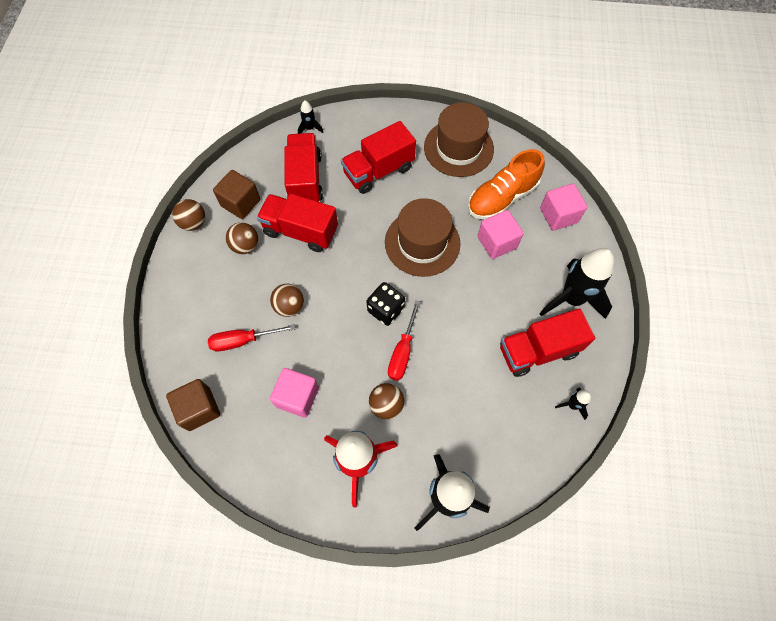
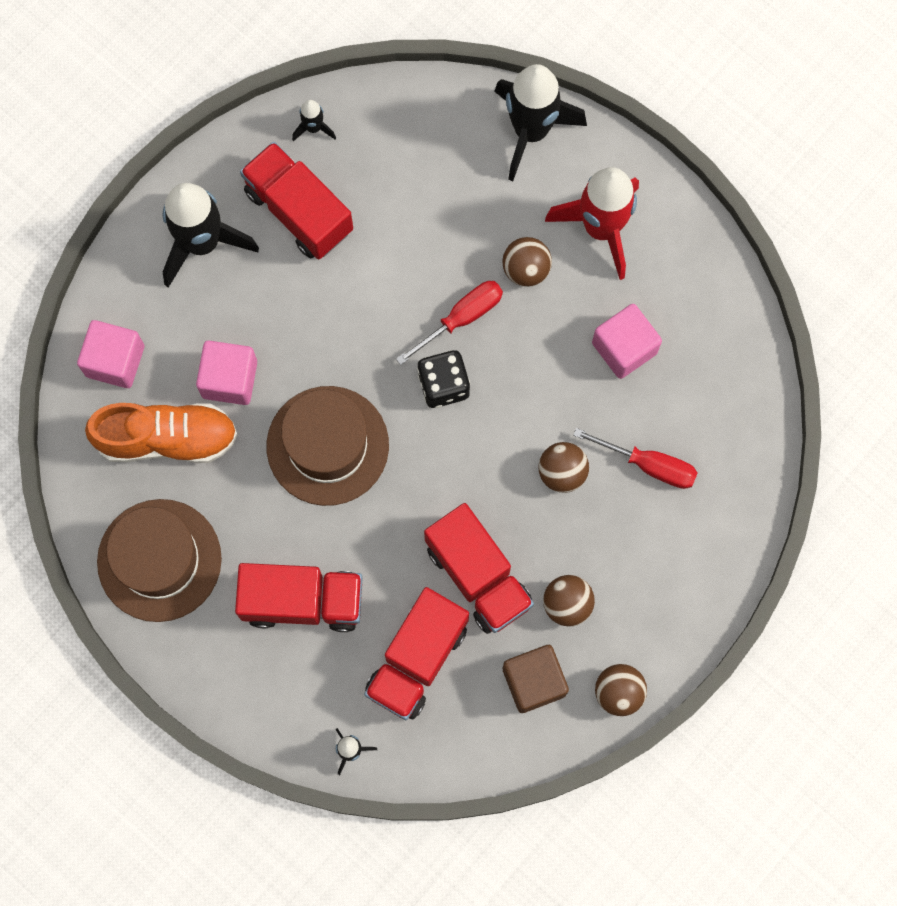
camera: 145 degrees left, 10 degrees up
brown cube [166,379,220,431] -> none
red truck [500,308,595,377] -> red truck turned 150 degrees counterclockwise [240,142,353,259]

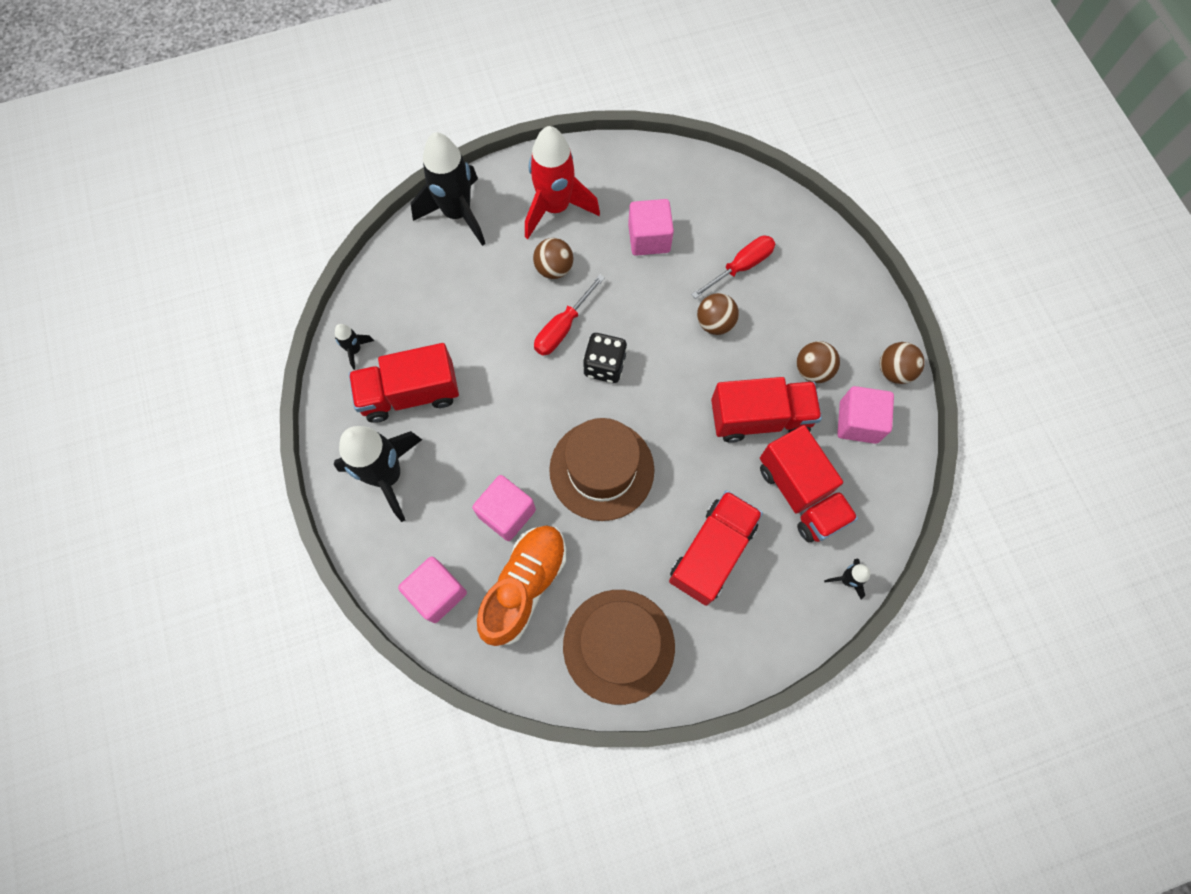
camera: 60 degrees left, 5 degrees down
red screwdriver [396,281,503,365] -> red screwdriver turned 135 degrees counterclockwise [534,274,605,356]
brown cube [503,645,569,713] -> pink cube [837,386,894,444]

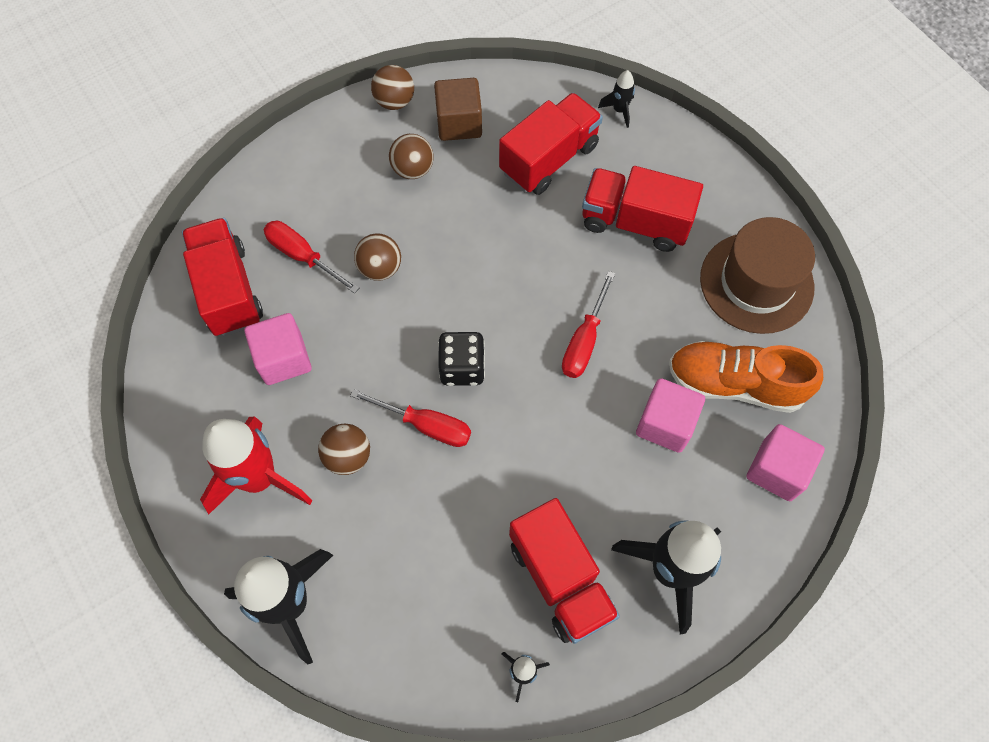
camera: 105 degrees left, 5 degrees down
brown hat [549,418,654,521] -> red screwdriver [562,271,615,378]
red truck [711,377,822,443] -> red truck moved to [182,218,263,336]
pink cube [837,386,894,444] -> brown cube [434,78,482,141]

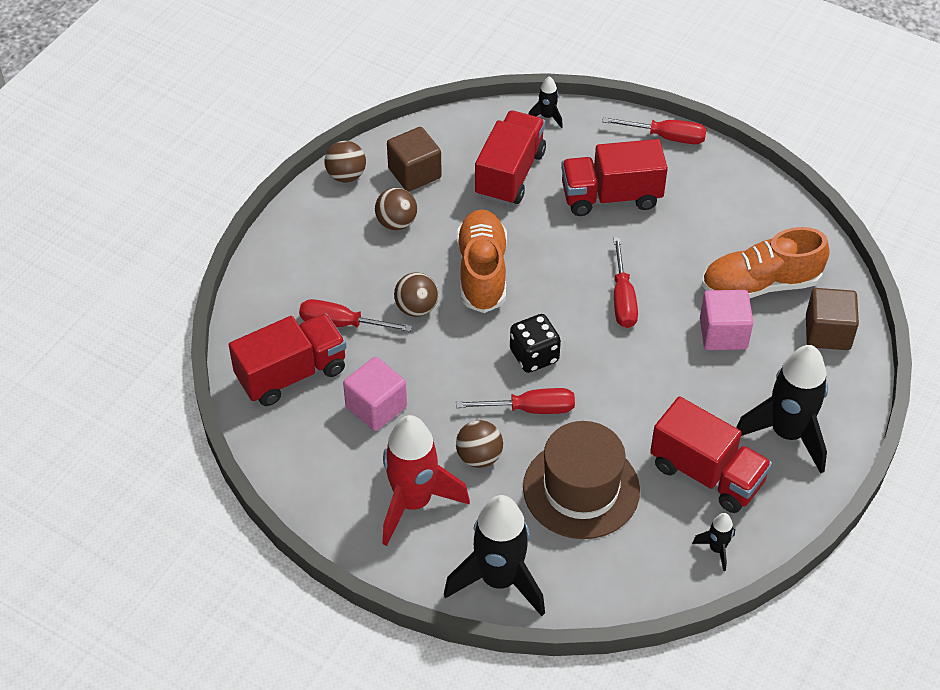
camera: 25 degrees left, 15 degrees down
red truck [182,218,263,336] -> red truck turned 105 degrees clockwise [229,313,347,406]
brown hat [700,217,815,334] -> brown hat moved to [523,421,640,539]
pink cube [746,424,825,501] -> brown cube [806,288,859,350]
none -> orange shoe [456,209,507,313]
none -> red screwdriver [602,117,707,144]

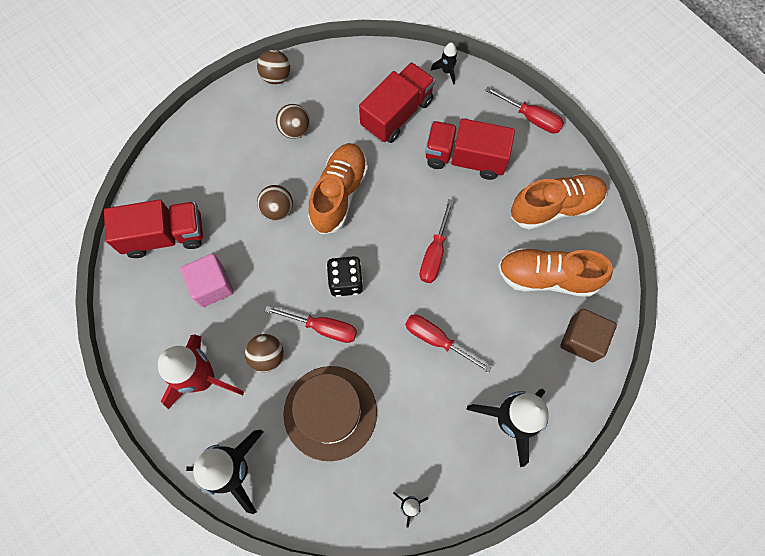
camera: 20 degrees right, 20 degrees up
red screwdriver [299,299,412,332] -> red screwdriver moved to [405,315,492,373]
brown cube [387,127,442,192] -> none
red truck [650,396,772,513] -> none
pink cube [700,290,753,350] -> none
none -> orange shoe [511,174,607,230]

